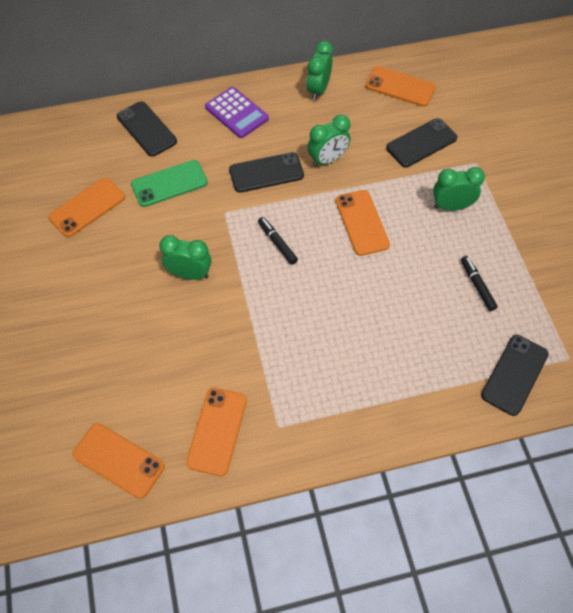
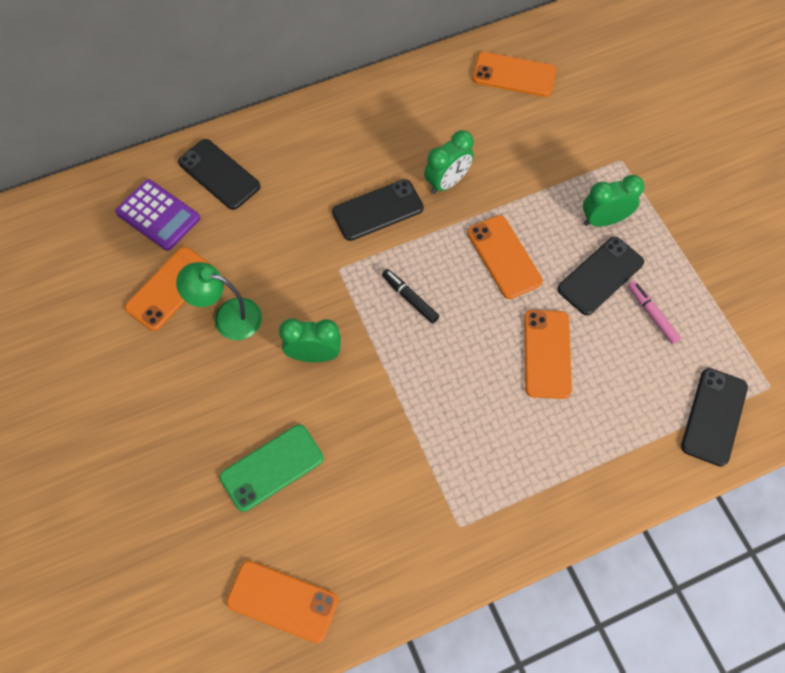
camera: 10 degrees left, 5 degrees up
green phone [131,160,208,207] -> green phone moved to [220,425,324,512]
orange phone [186,388,247,476] -> orange phone moved to [524,310,572,399]
purple calculator [205,87,269,138] -> purple calculator moved to [115,179,200,251]
green clock [306,41,333,101] -> none
black phone [386,118,457,167] -> black phone moved to [557,237,644,315]
black marker [461,256,498,311] -> pink marker [628,281,681,344]
none -> green lamp [176,262,262,340]

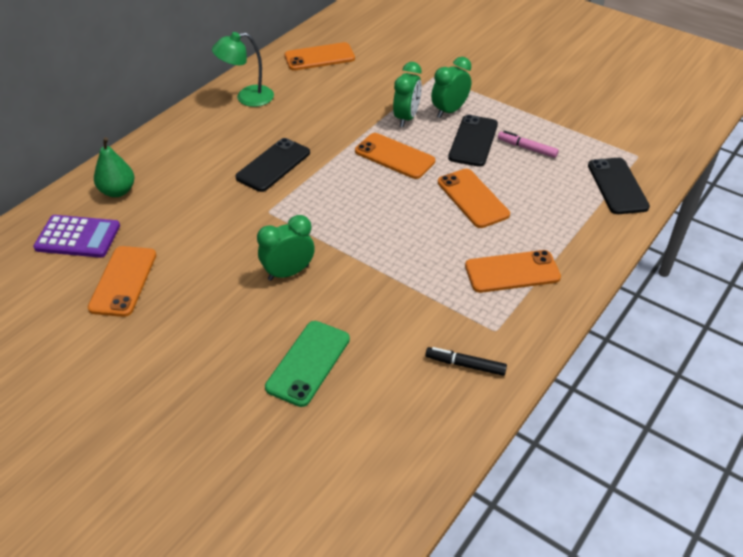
camera: 30 degrees left, 20 degrees down
green lamp [176,262,262,340] -> green lamp moved to [212,32,274,107]
black phone [178,139,261,210] -> green pear [94,137,135,197]
orange phone [226,561,338,643] -> orange phone moved to [465,250,561,293]
black marker [382,269,439,324] -> black marker moved to [425,347,507,376]
green clock [424,130,474,194] -> green clock moved to [393,62,422,127]

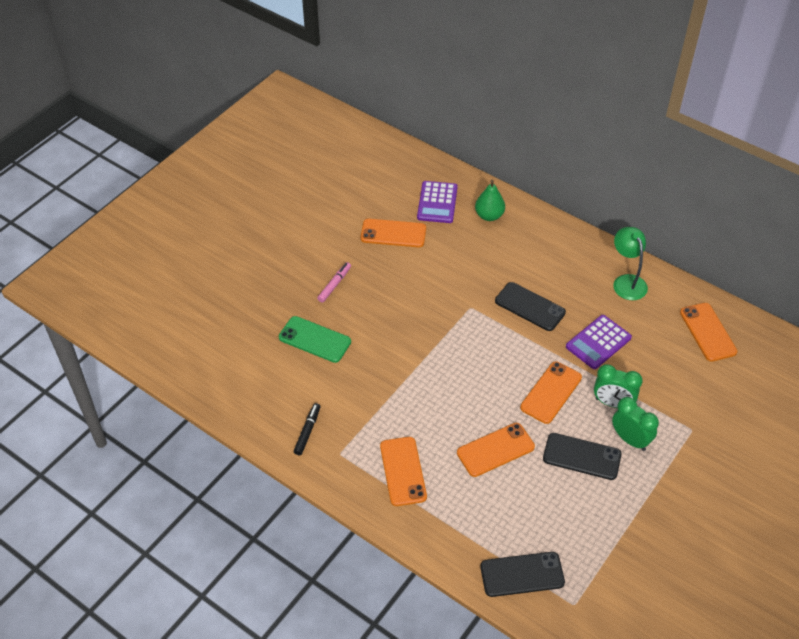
camera: 90 degrees right, 5 degrees up
green clock [257,215,315,281] -> none
pink marker [498,131,559,158] -> pink marker moved to [317,262,351,303]
none -> purple calculator [566,315,632,369]

